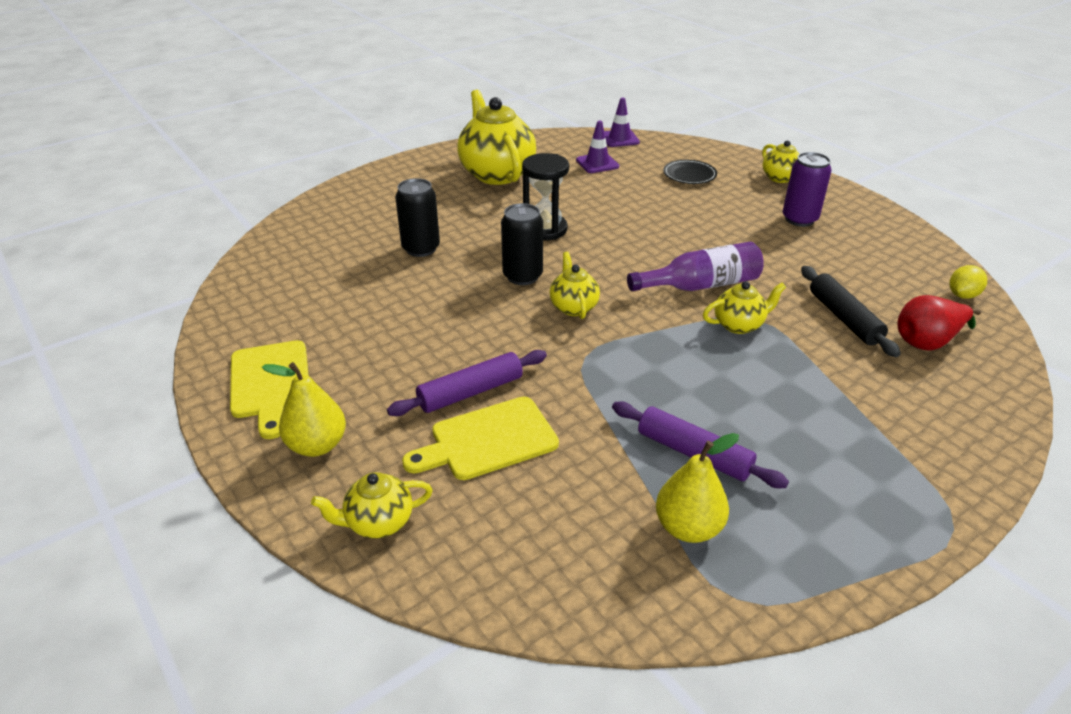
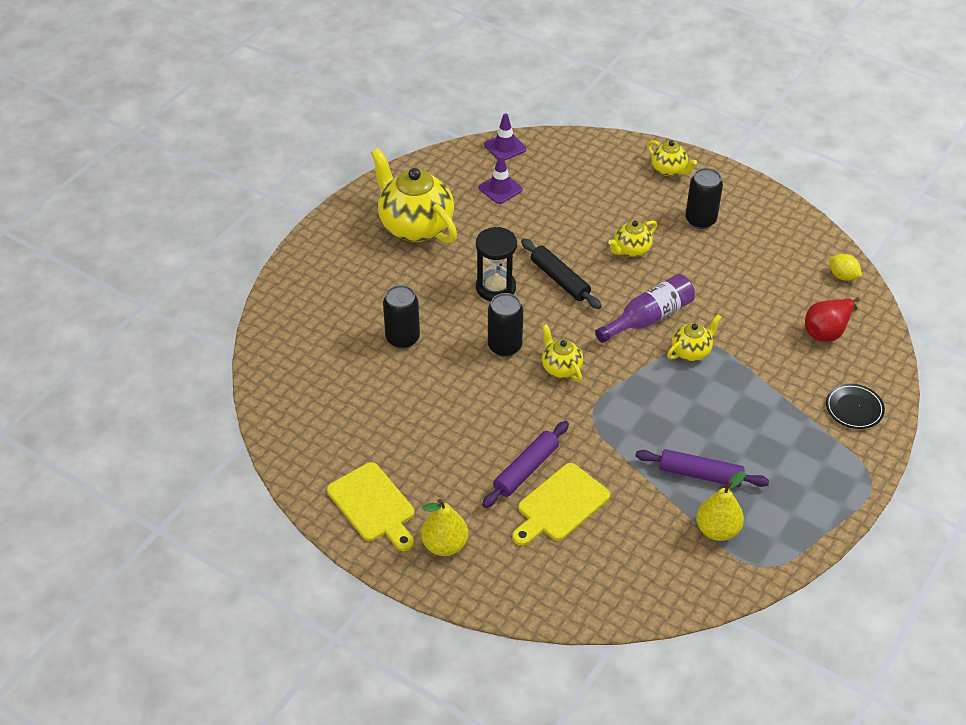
camera: 20 degrees left, 10 degrees up
yellow teapot [311,472,433,538] -> yellow teapot moved to [608,220,657,257]
black plate [663,160,717,184] -> black plate moved to [826,384,885,429]
purple can [783,152,831,227] -> black can [685,168,723,229]
black rolling pin [801,266,901,357] -> black rolling pin moved to [521,238,602,309]
yellow lemon [950,265,987,299] -> yellow lemon turned 75 degrees counterclockwise [829,254,862,281]

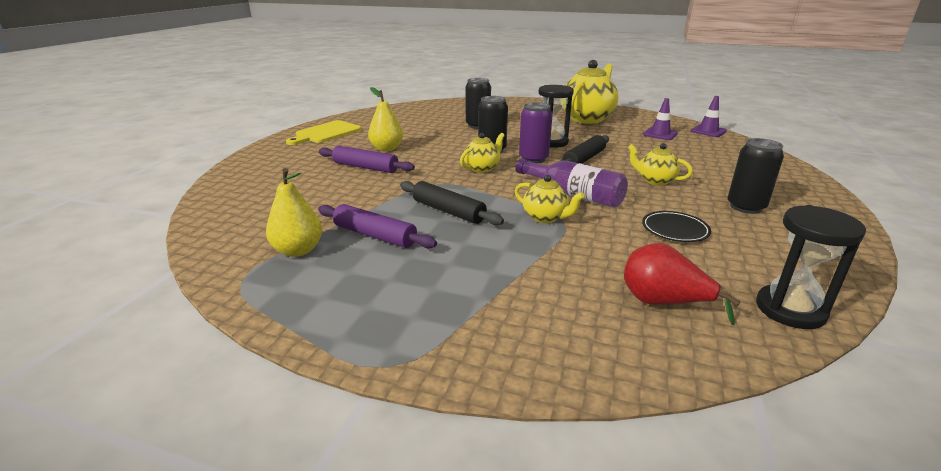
camera: 75 degrees right, 20 degrees down
yellow pear [421,499,468,556] -> yellow pear moved to [368,87,403,151]
yellow cutting board [512,463,610,546] -> none
purple rolling pin [635,449,769,487] -> purple rolling pin turned 60 degrees counterclockwise [318,204,437,248]
yellow teapot [647,140,697,176] -> none
black plate [826,384,885,429] -> black plate moved to [642,211,711,242]
yellow lemon [829,254,862,281] -> black hourglass [756,205,866,329]
none -> black rolling pin [400,181,504,225]
none -> purple can [519,102,552,163]

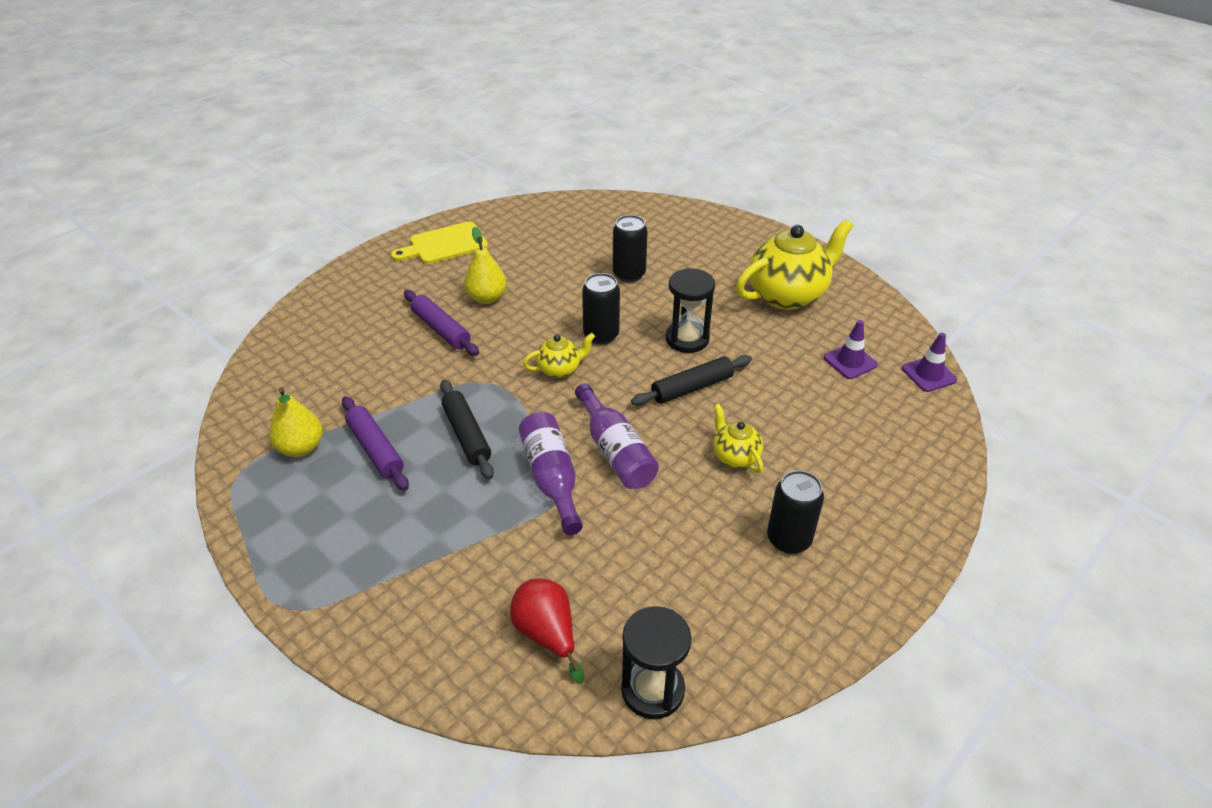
camera: 25 degrees right, 15 degrees up
yellow teapot [515,175,585,223] -> purple bottle [519,412,583,535]
purple can [519,102,552,163] -> none
black plate [642,211,711,242] -> none

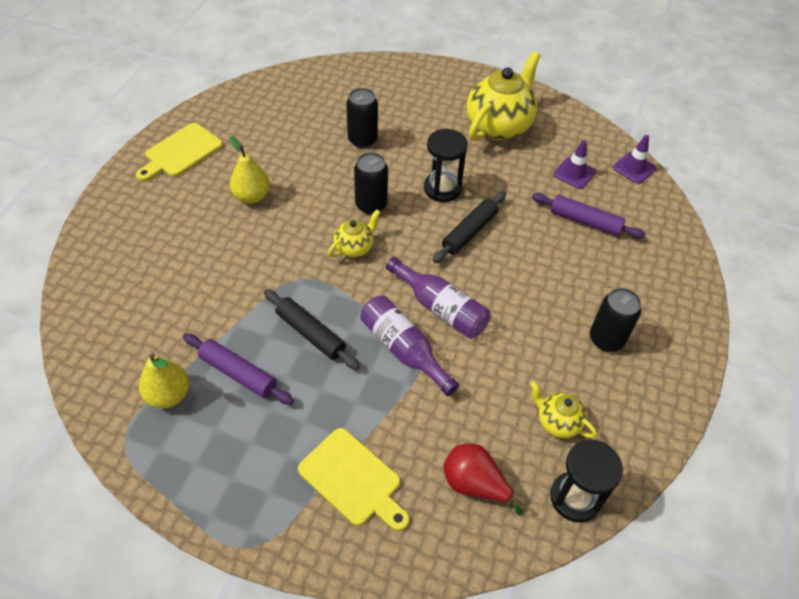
camera: 25 degrees left, 10 degrees up
purple rolling pin [404,290,479,356] -> purple rolling pin moved to [532,193,646,239]
yellow teapot [713,404,763,473] -> yellow teapot moved to [530,381,597,438]
none -> yellow cutting board [298,428,410,531]

